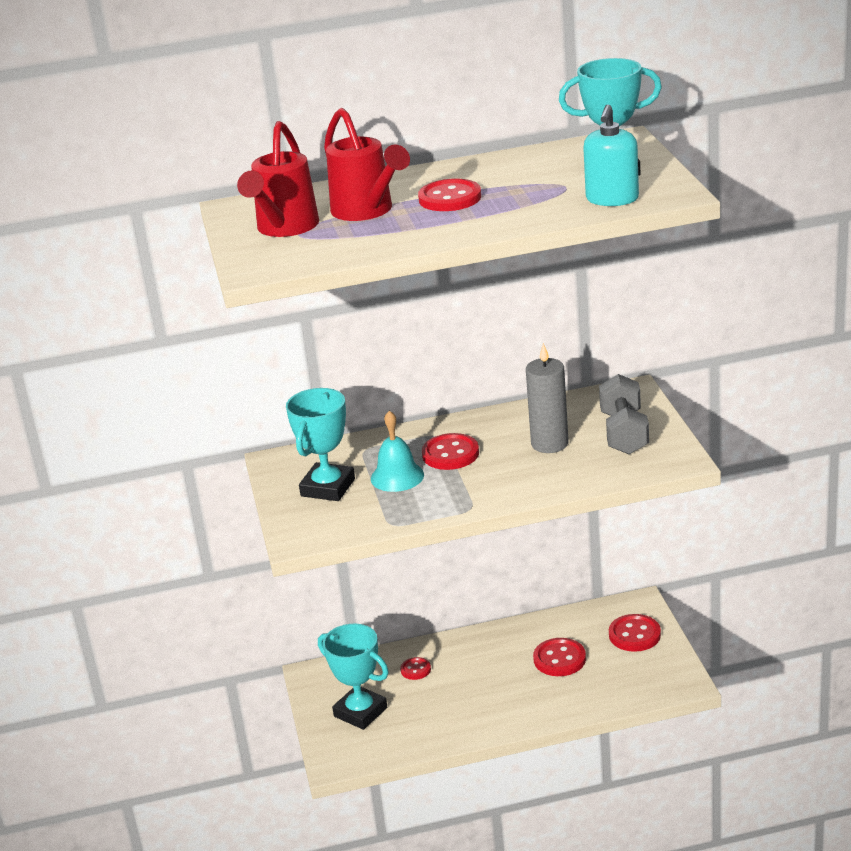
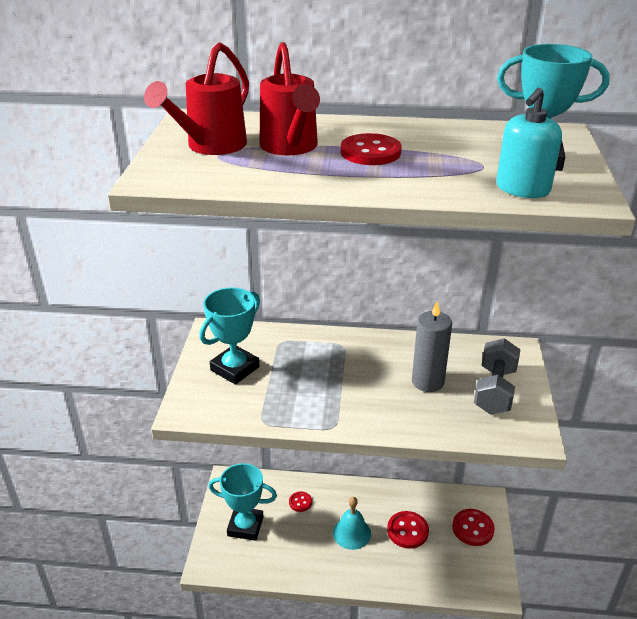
camera: 15 degrees right, 5 degrees up
turquoise trophy [318,624,389,730] -> turquoise trophy turned 45 degrees counterclockwise [208,463,277,541]
turquoise bell [371,411,424,492] -> turquoise bell moved to [333,497,371,550]
red button [422,433,479,470] -> none

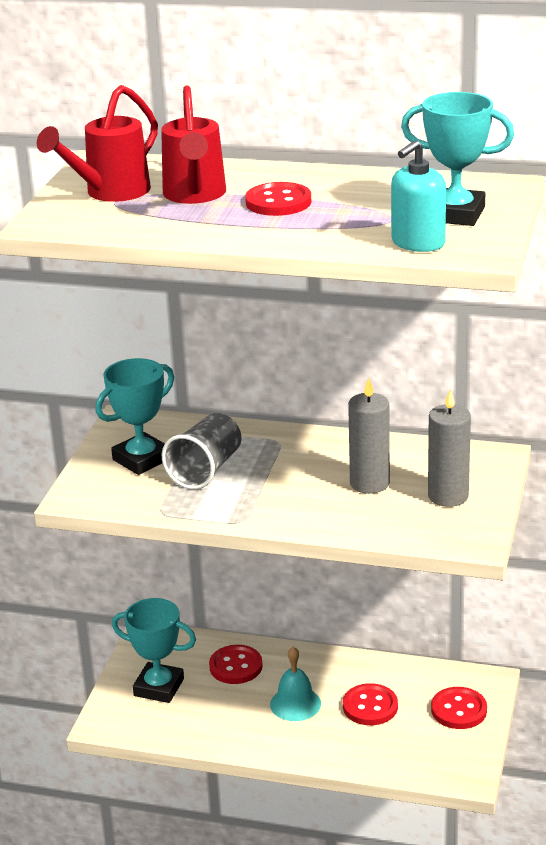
camera: 10 degrees right, 5 degrees down
red button [289,492,312,512] -> red button [209,645,263,684], size x1.72
grey dumbbell [474,338,521,415] -> grey candle [428,389,471,507]
none -> grey cup [162,413,241,490]

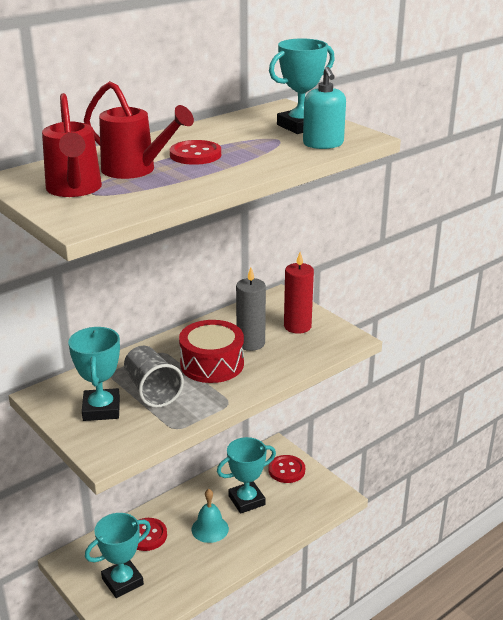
camera: 55 degrees left, 0 degrees up
red button [343,683,398,725] -> turquoise trophy [217,437,276,514]
grey candle [428,389,471,507] -> red candle [284,252,314,334]
none -> red drum [179,320,244,383]

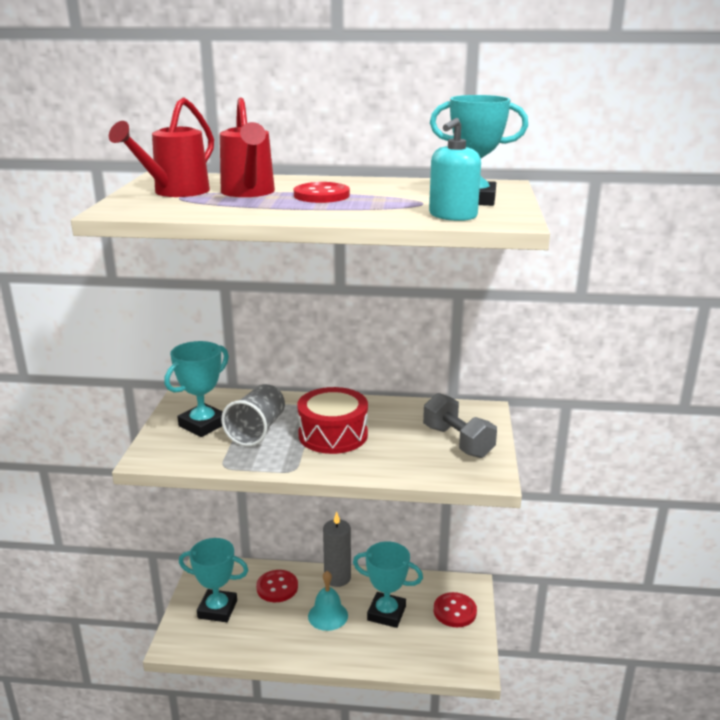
camera: 45 degrees right, 5 degrees down
grey candle [236,267,266,351] -> grey candle moved to [323,512,351,587]
red candle [284,252,314,334] -> grey dumbbell [423,393,497,458]

